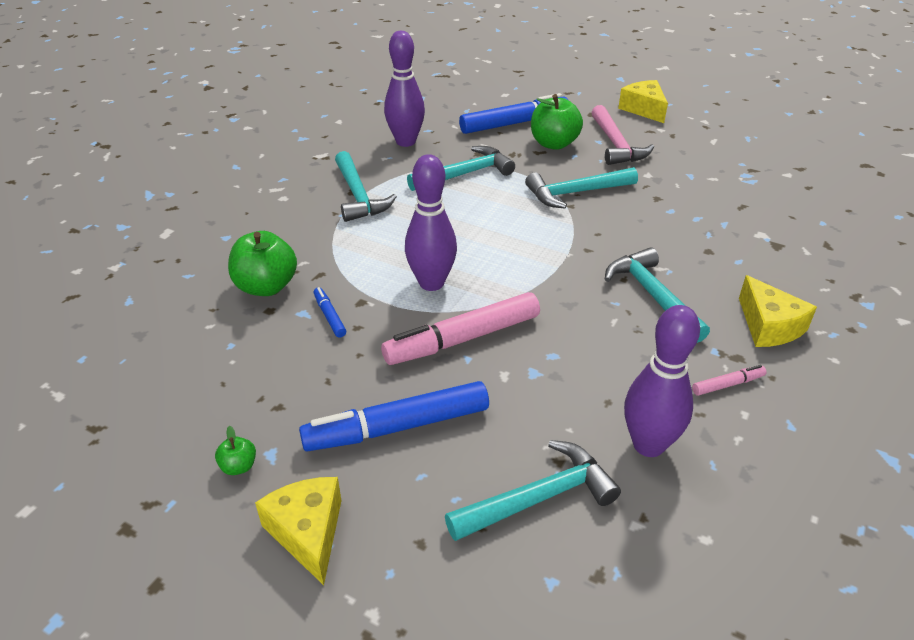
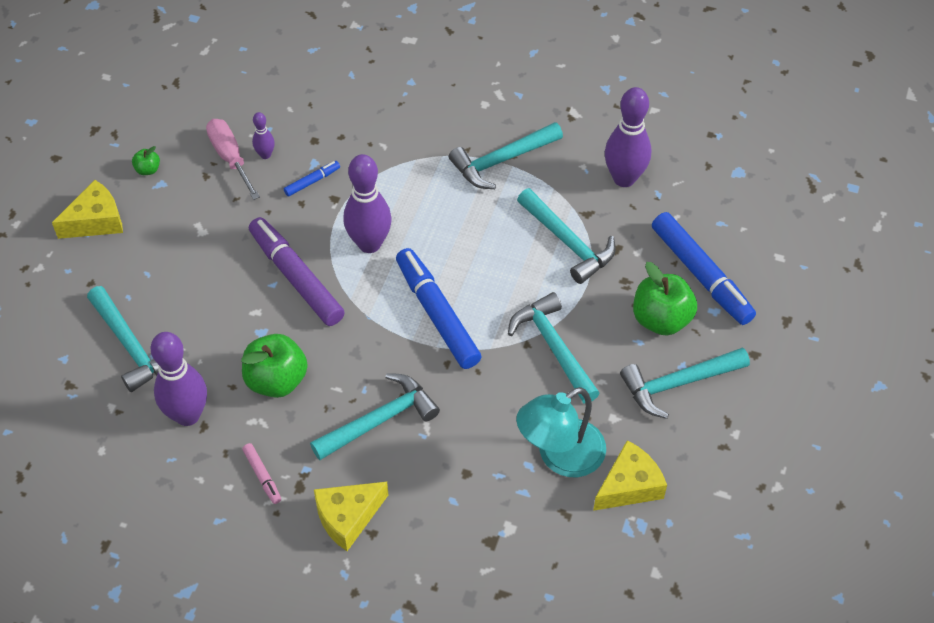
camera: 80 degrees right, 15 degrees up
green apple [228,231,297,296] -> green apple moved to [241,334,308,398]
blue marker [299,381,489,451] -> blue marker moved to [396,248,481,369]
pink marker [381,292,540,365] -> purple marker [249,217,345,326]
pink hammer [591,105,654,165] -> turquoise hammer [620,347,750,419]
yellow cheese [618,80,668,123] -> yellow cheese moved to [593,440,667,511]
none -> pink screwdriver [206,119,260,200]
none -> purple bowling pin [252,112,275,159]
none -> turquoise lamp [516,387,606,477]

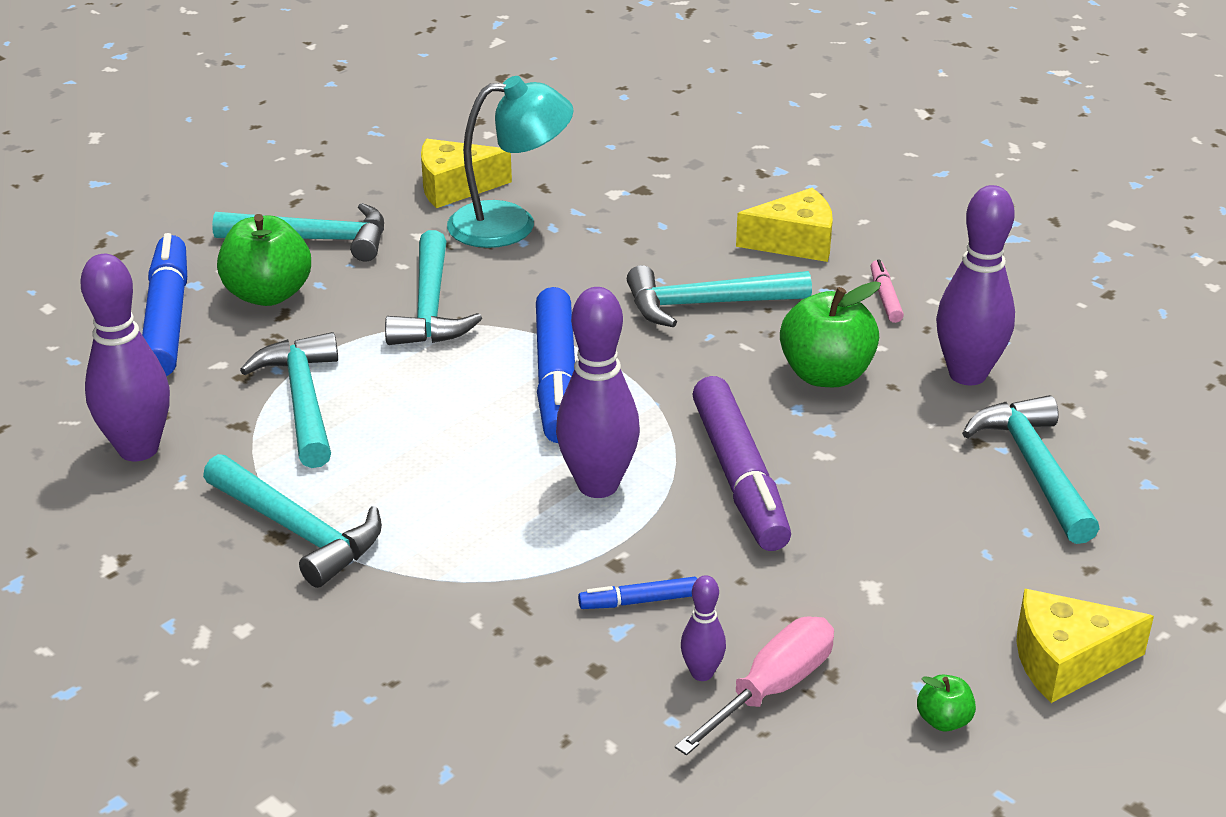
camera: 155 degrees left, 20 degrees down
pink screwdriver [206,119,260,200] -> pink screwdriver turned 135 degrees counterclockwise [675,616,834,755]
turquoise hammer [449,122,563,189] -> turquoise hammer turned 45 degrees clockwise [203,454,382,588]

